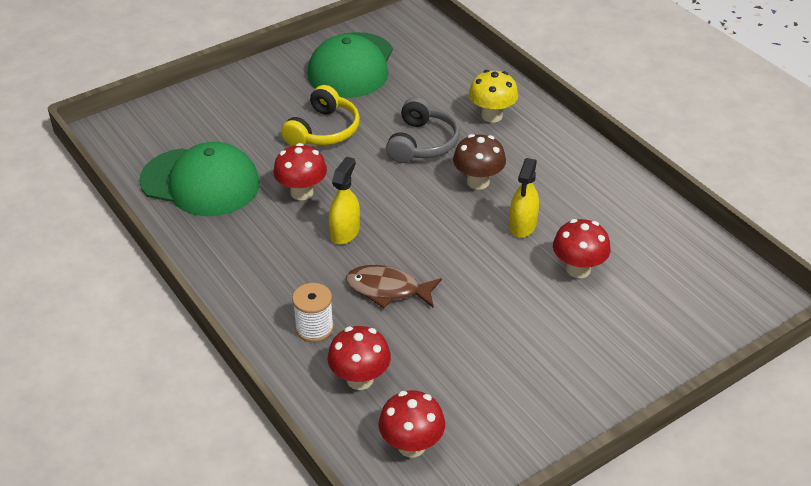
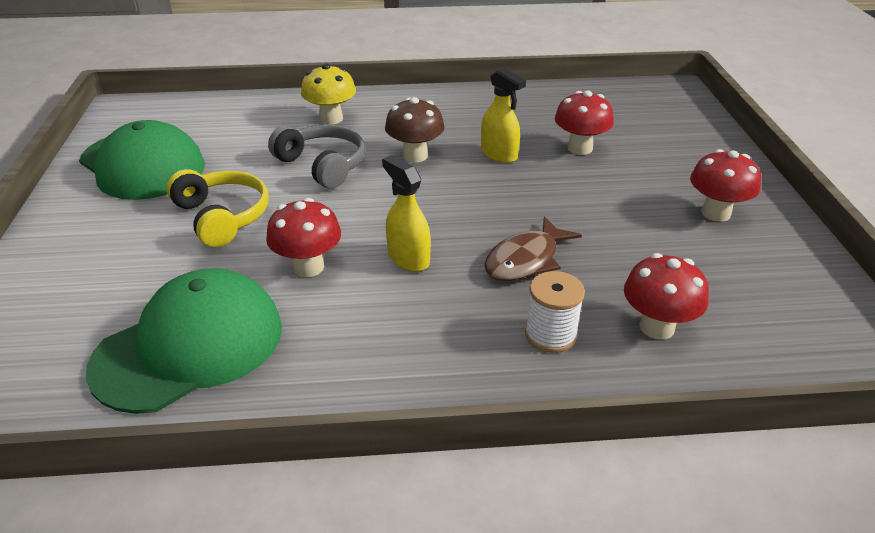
camera: 60 degrees left, 5 degrees down
red mushroom [379,390,445,457] -> red mushroom moved to [690,149,761,222]

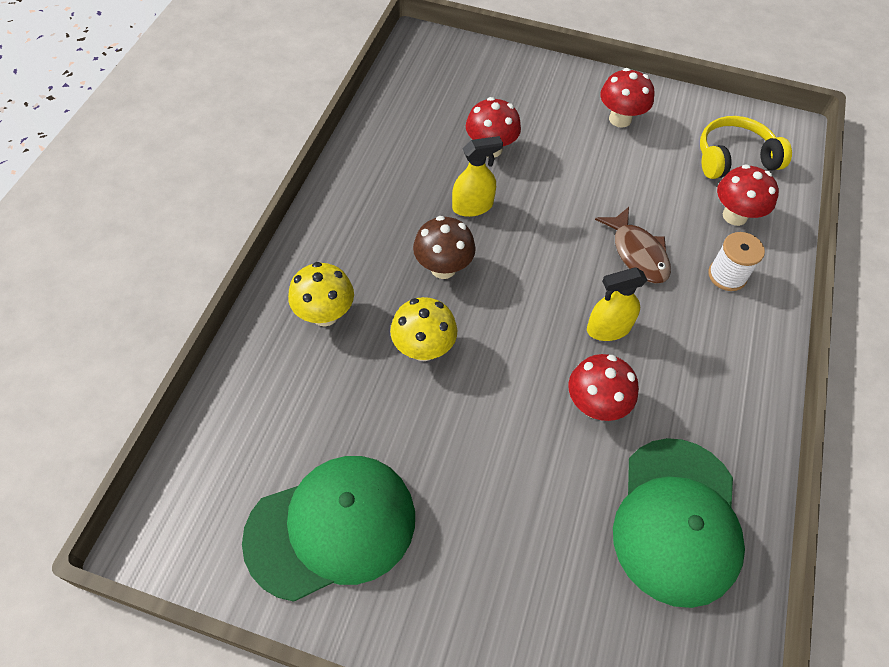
camera: 70 degrees left, 20 degrees up
green cap [86,268,282,414] -> green cap turned 150 degrees counterclockwise [613,438,745,608]
yellow headphones [166,169,269,247] -> yellow headphones moved to [700,116,792,179]
grey headphones [268,125,365,189] -> yellow mushroom [390,297,457,361]

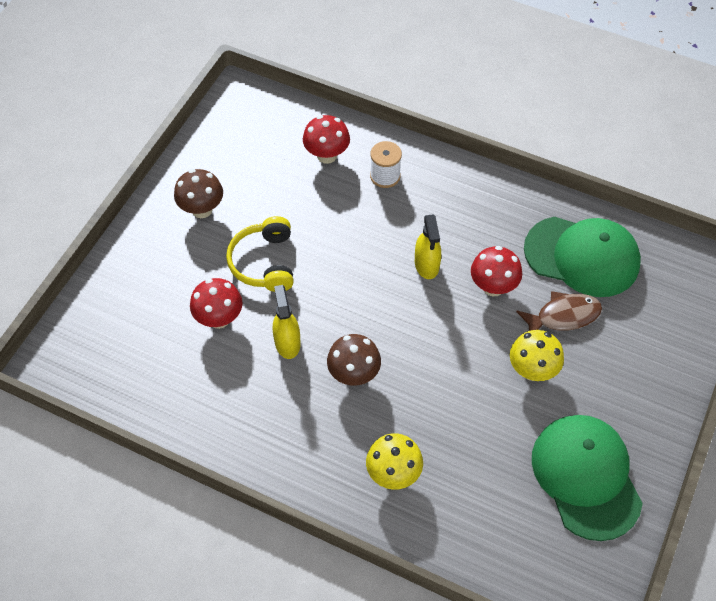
camera: 80 degrees left, 0 degrees up
yellow mushroom [390,297,457,361] -> yellow mushroom moved to [510,330,564,381]
brown fish [595,207,671,283] -> brown fish moved to [516,291,602,331]
red mushroom [600,68,655,128] -> brown mushroom [174,169,223,218]
yellow headphones [700,116,792,179] -> yellow headphones moved to [226,216,294,292]

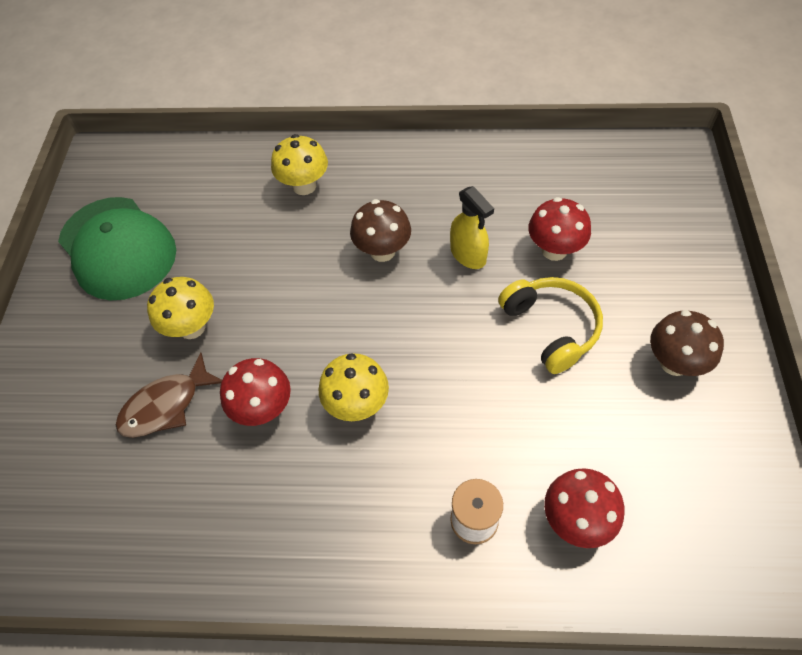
camera: 160 degrees right, 0 degrees up
yellow spray bottle [415,214,441,279] -> yellow mushroom [319,353,389,421]
green cap [524,217,641,297] -> none

